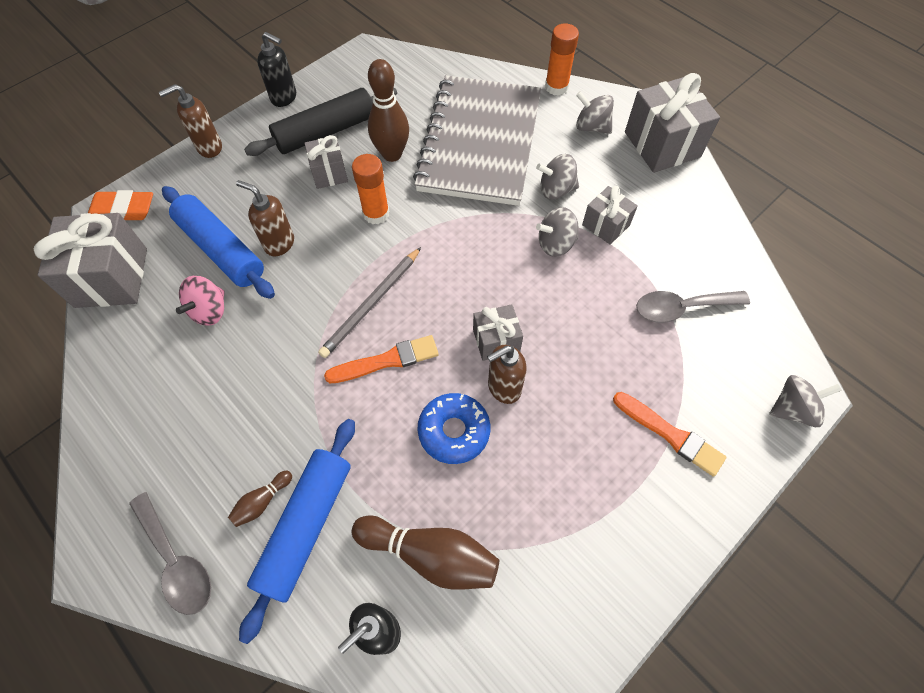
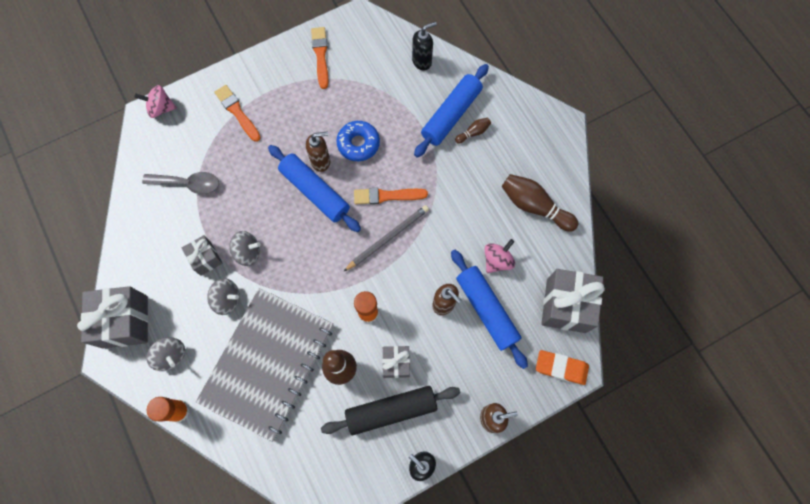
camera: 165 degrees left, 10 degrees up
grey spoon [129,492,211,615] -> none
brown bowling pin [351,516,499,590] -> brown bowling pin moved to [502,174,578,232]
grey gift [473,304,523,361] -> blue rolling pin [268,145,361,232]
grey spinning top [769,375,842,427] -> pink spinning top [135,85,177,118]
none -> orange brush [311,27,328,89]

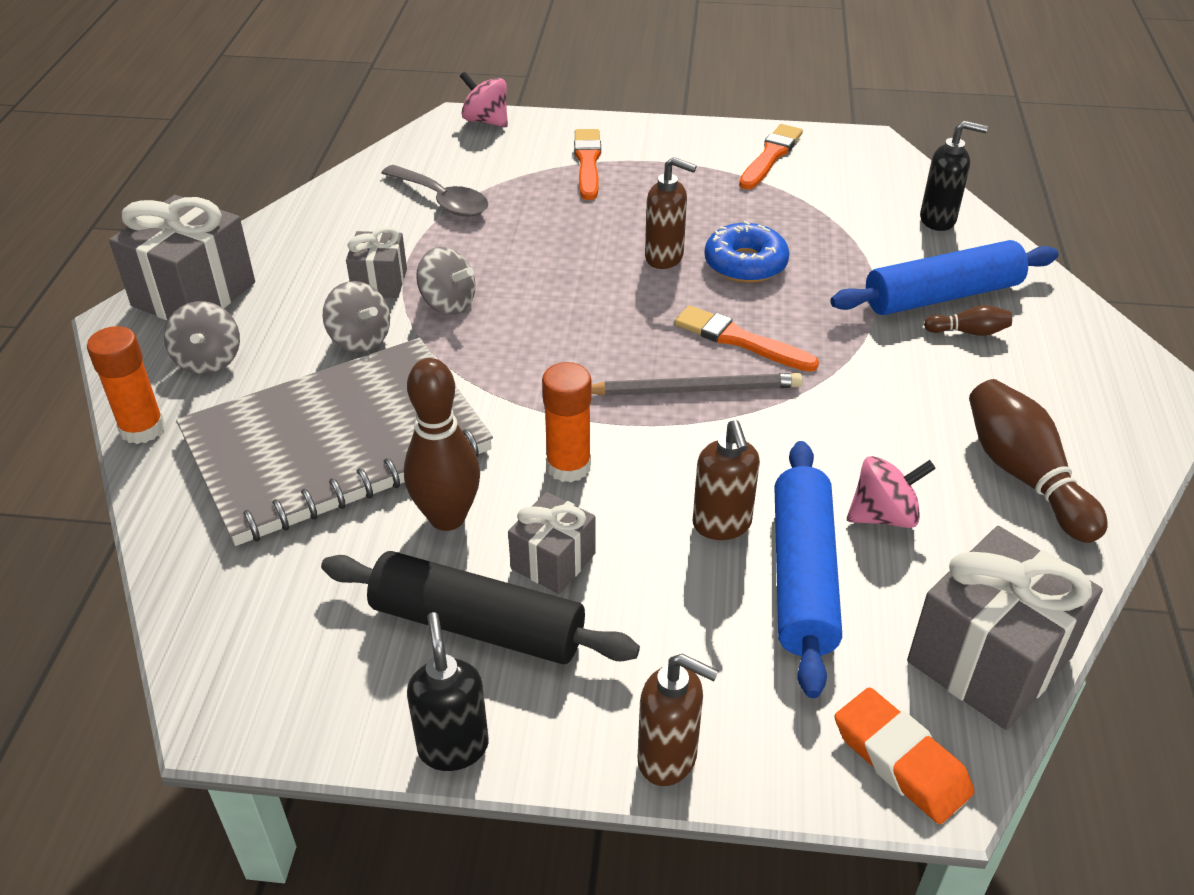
camera: 35 degrees right, 30 degrees down
blue rolling pin [268,145,361,232] -> none

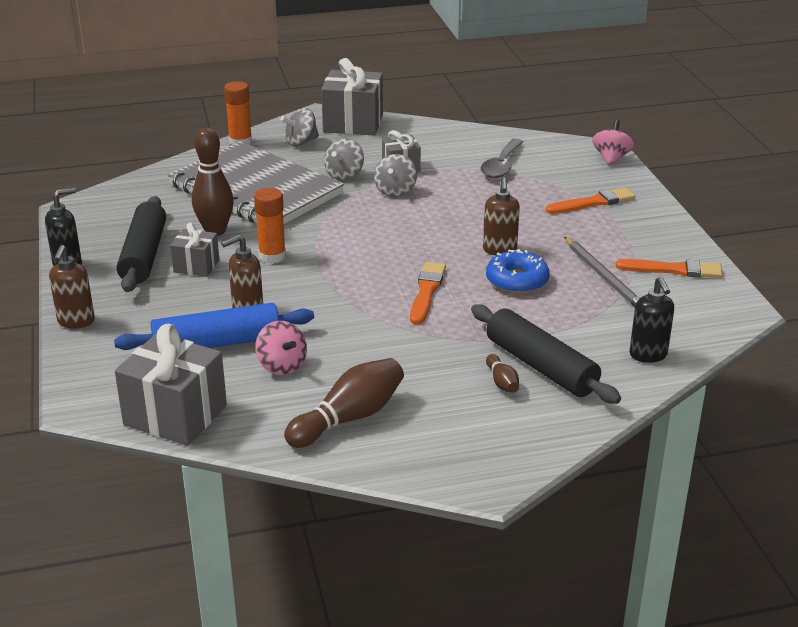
camera: 70 degrees right, 10 degrees down
grey pencil [591,373,803,396] -> grey pencil moved to [564,237,640,307]
blue rolling pin [830,240,1059,315] -> black rolling pin [471,304,621,404]
orange eraser [835,687,974,824] -> none

